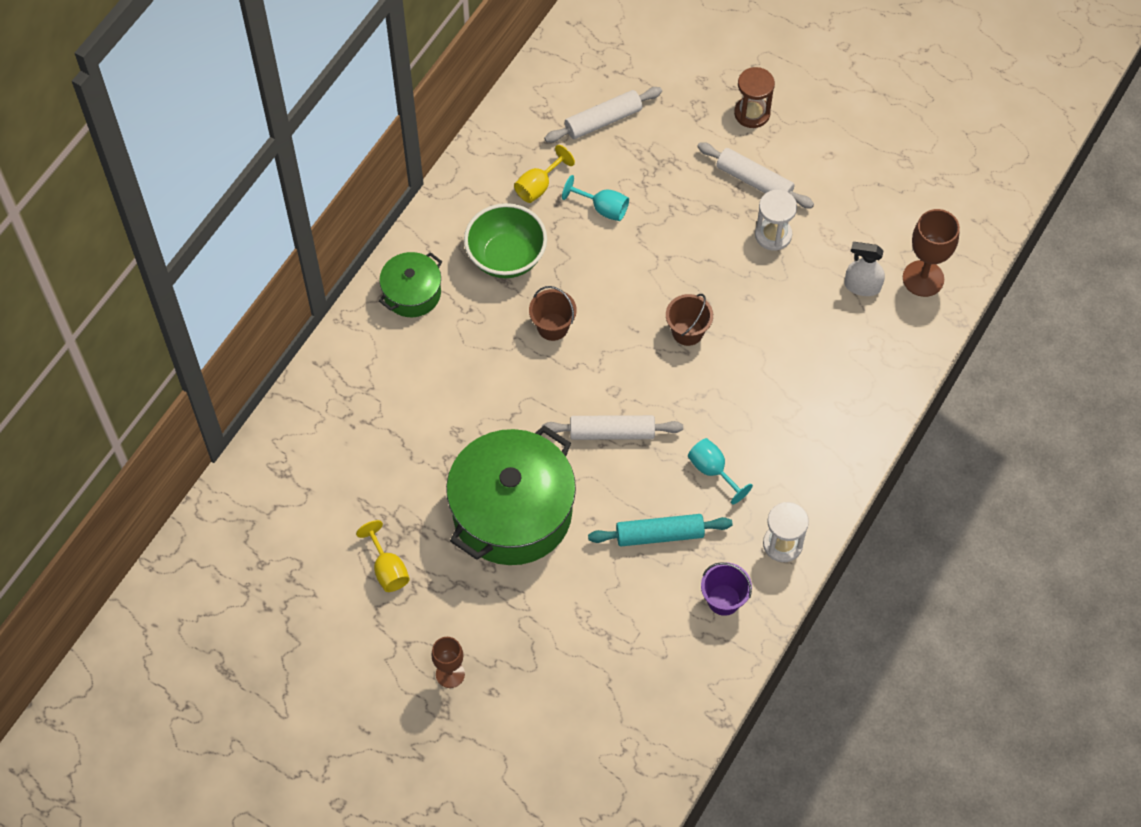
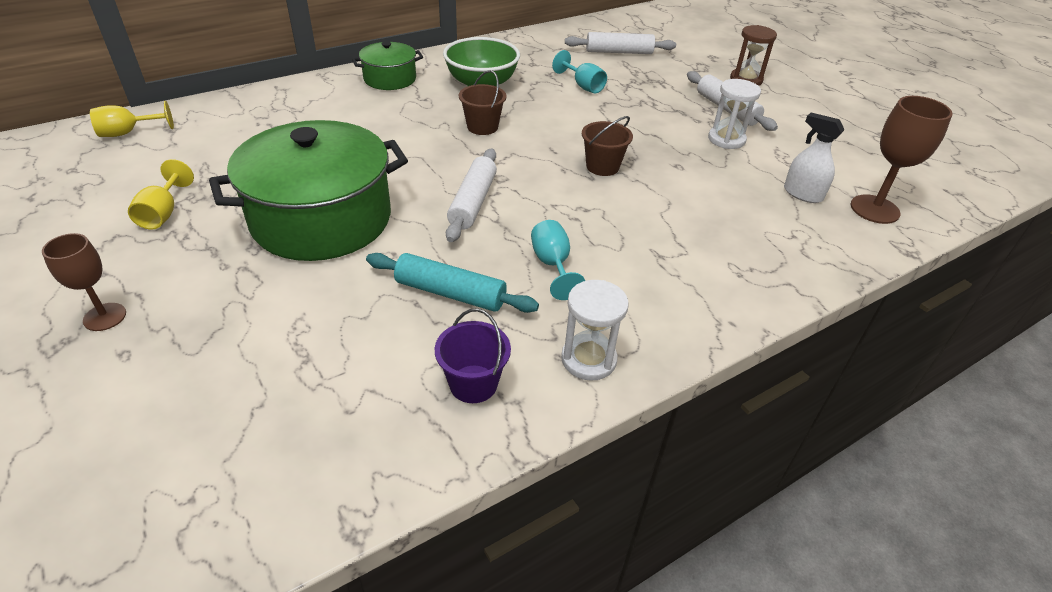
camera: 25 degrees right, 20 degrees down
yellow goblet [514,145,575,203] -> yellow goblet moved to [90,101,174,137]
white rolling pin [542,415,683,440] -> white rolling pin turned 75 degrees clockwise [446,148,497,242]

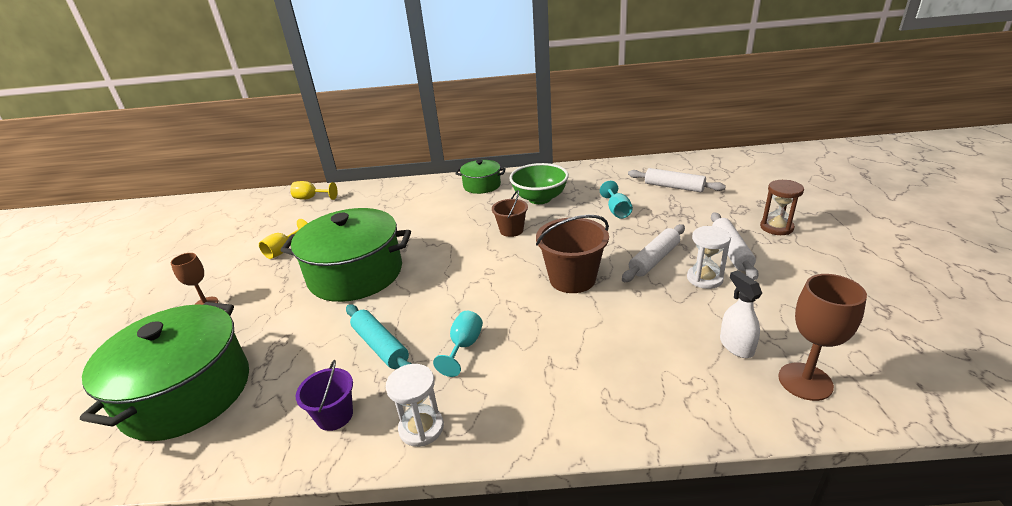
camera: 35 degrees right, 10 degrees down
white rolling pin [446,148,497,242] -> white rolling pin moved to [622,224,685,282]
brown bucket [582,116,633,176] -> brown bucket [536,215,609,293], size x1.67
none -> green pot [80,302,249,441]

